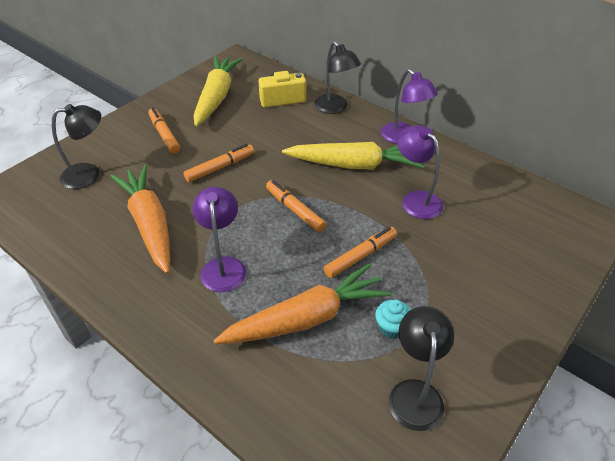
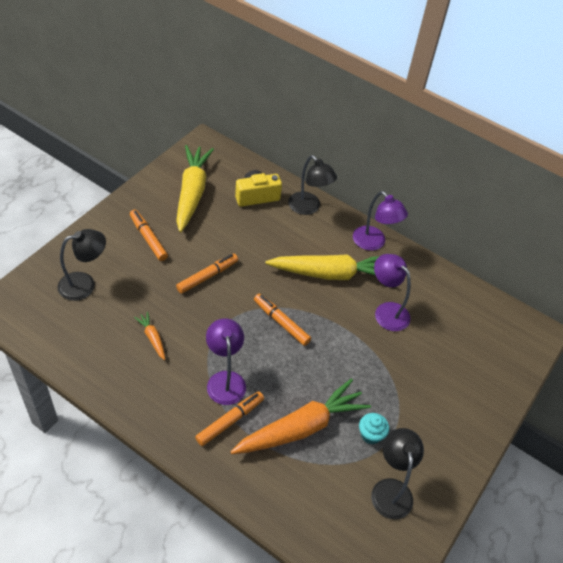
camera: 10 degrees left, 5 degrees up
orange carrot [110,165,170,274] -> orange carrot [134,312,165,360], size x0.43
orange marker [324,227,397,278] -> orange marker moved to [195,391,264,446]

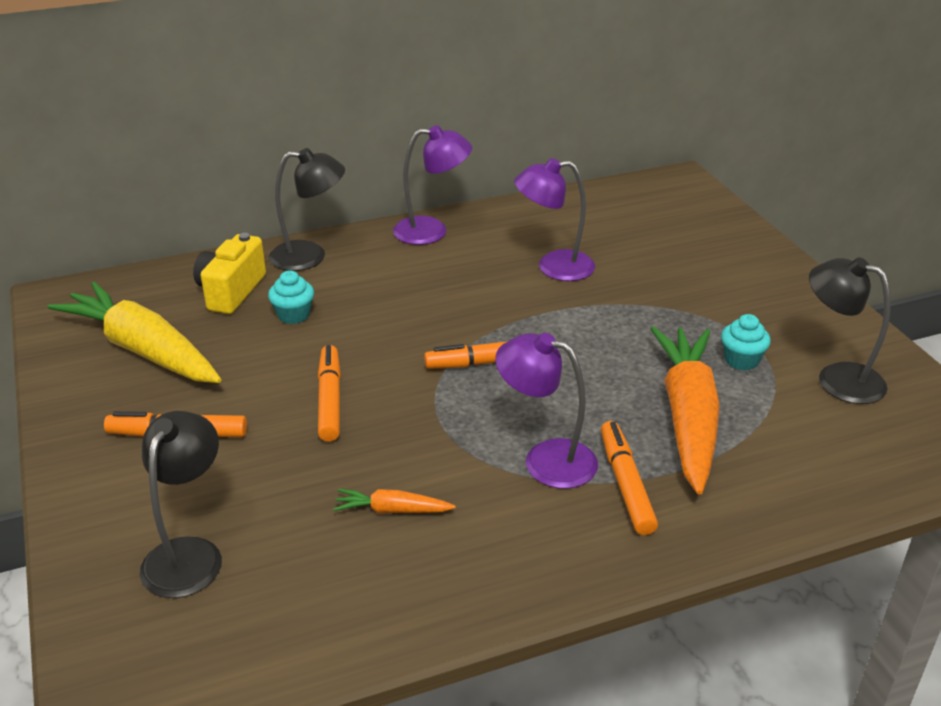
camera: 50 degrees left, 15 degrees down
yellow carrot [265,254,380,280] -> none
none -> turquoise cupcake [268,270,314,324]

